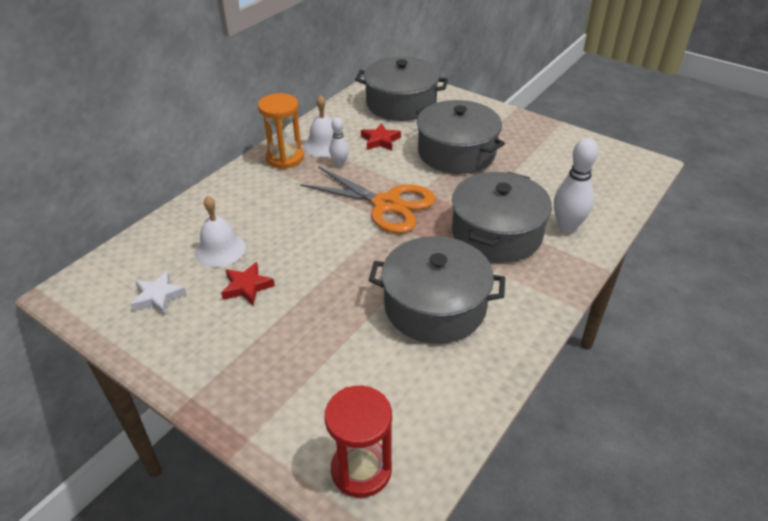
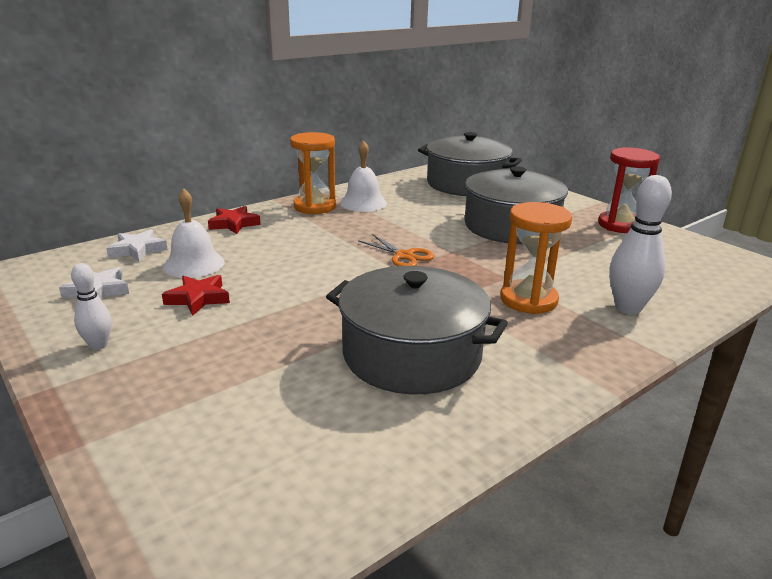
camera: 15 degrees right, 15 degrees down
orange scissors [300,166,435,233] -> orange scissors [358,234,435,266], size x0.50
red hourglass [324,386,392,498] -> red hourglass moved to [598,147,660,233]
white bowling pin [329,117,349,167] -> white bowling pin moved to [71,263,112,350]
red star [361,123,401,150] -> red star moved to [208,206,261,234]
grey pot [452,172,552,263] -> orange hourglass [500,202,572,314]
none -> white star [106,229,168,262]

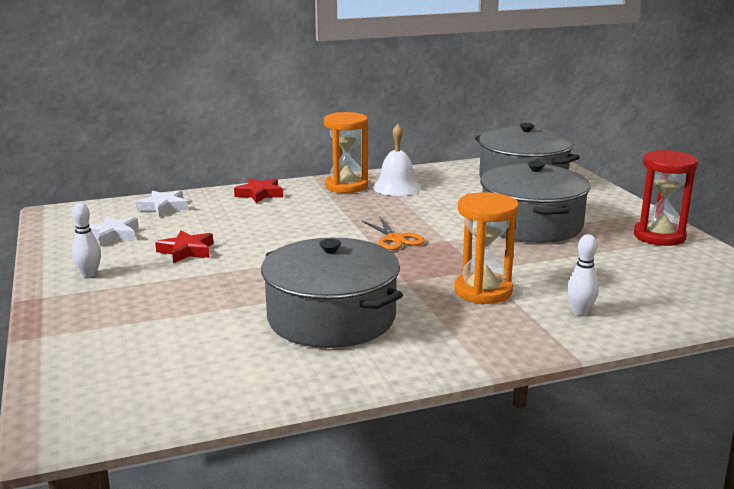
camera: 20 degrees right, 5 degrees down
white bell [163,189,225,278] -> none
white bowling pin [609,175,672,314] -> white bowling pin [567,234,599,316], size x0.58

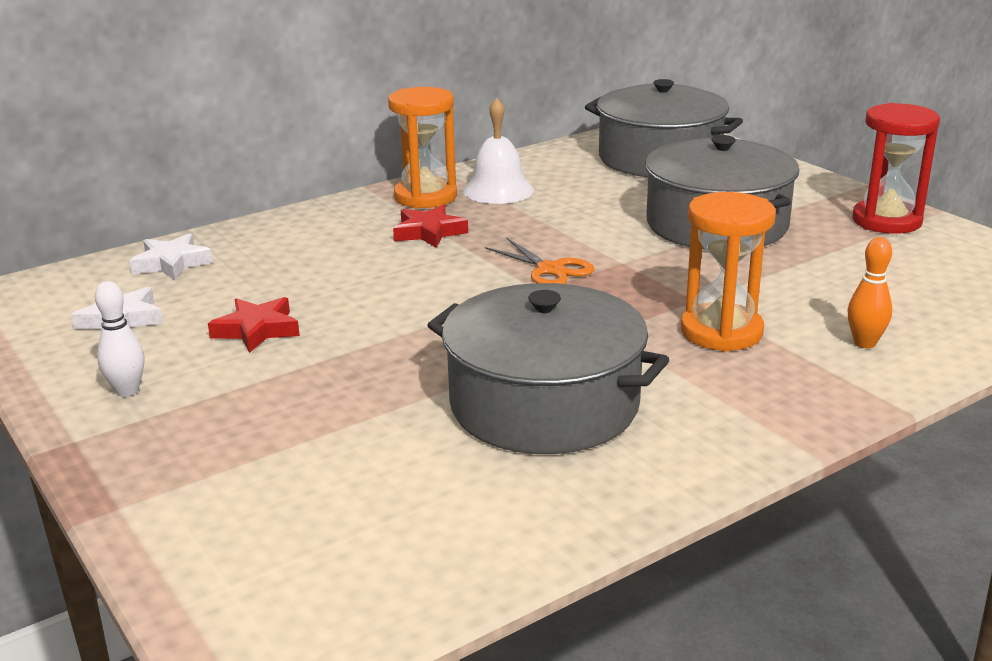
camera: 15 degrees left, 5 degrees up
red star [234,178,283,203] -> red star moved to [393,205,468,248]
white bowling pin [567,234,599,316] -> orange bowling pin [848,237,892,348]

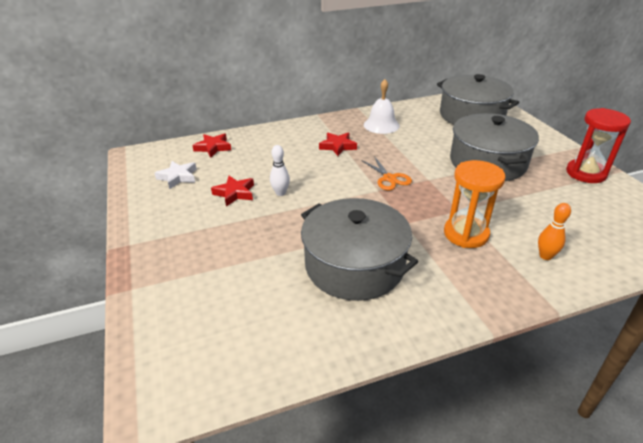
camera: 15 degrees right, 10 degrees up
white bowling pin [95,281,144,397] -> white bowling pin moved to [270,145,290,196]
white star [129,233,213,280] -> red star [192,133,231,158]
orange hourglass [388,87,457,209] -> none

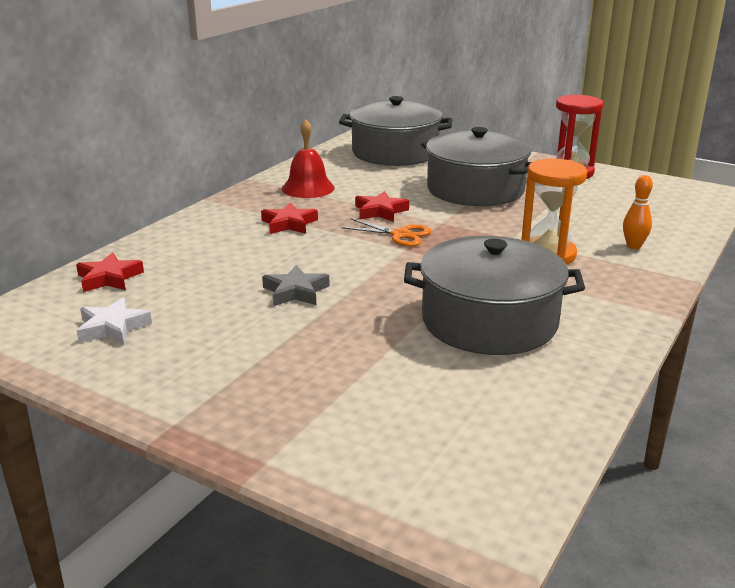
camera: 40 degrees left, 10 degrees down
red star [211,176,254,206] -> red star moved to [355,191,409,222]
white bowling pin [270,145,290,196] -> grey star [262,265,330,306]
white bell [364,79,400,134] -> red bell [282,119,335,198]

